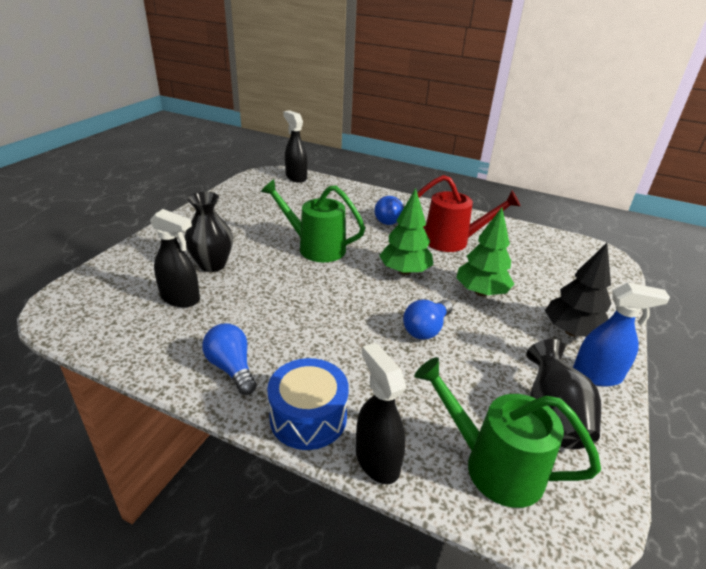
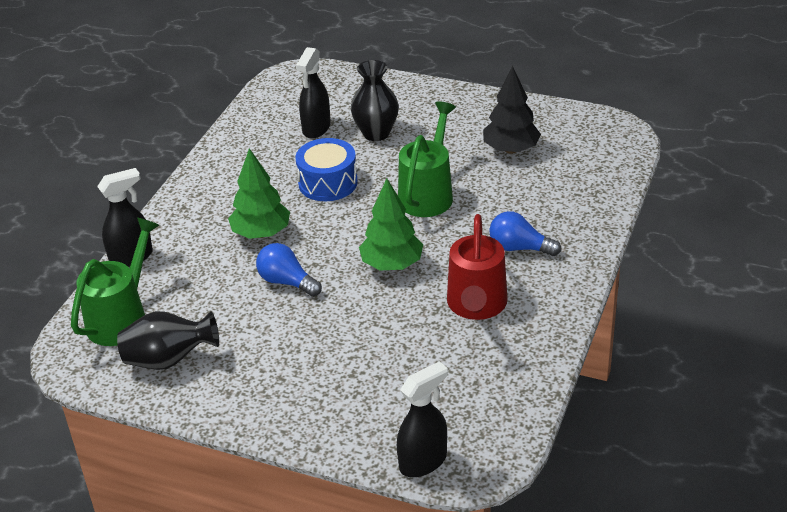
camera: 90 degrees right, 5 degrees up
blue light bulb [202,323,257,395] -> none
blue drum [267,358,349,450] -> blue drum moved to [295,138,358,201]
black spray bottle [283,110,308,183] -> black spray bottle moved to [397,361,448,477]
green tree [456,208,514,296] -> green tree moved to [228,148,290,239]
black tree [545,243,611,337] -> black tree moved to [483,66,541,154]
blue spray bottle [573,283,670,387] -> none

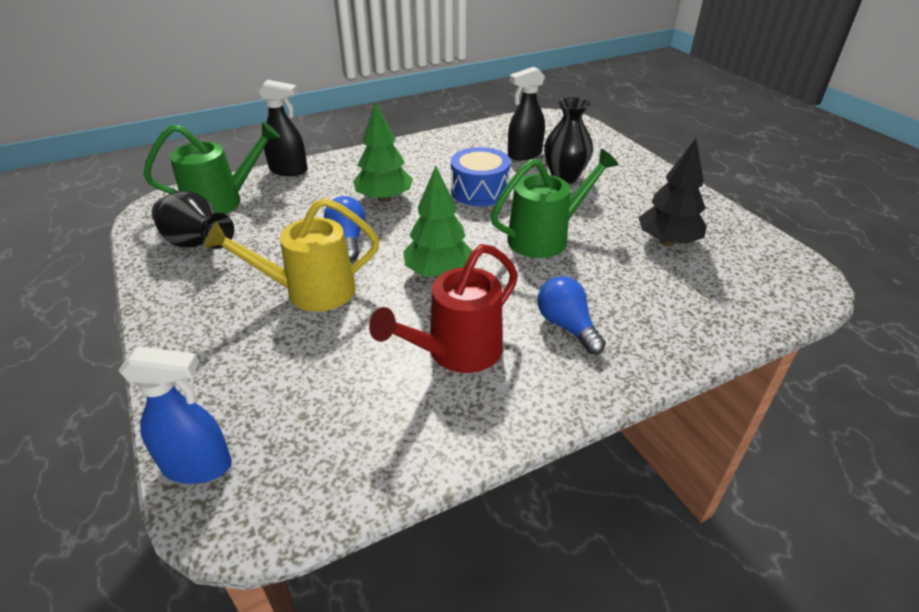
camera: 40 degrees right, 0 degrees up
black spray bottle [397,361,448,477] -> blue spray bottle [118,346,232,484]
none -> yellow watering can [204,198,379,312]

